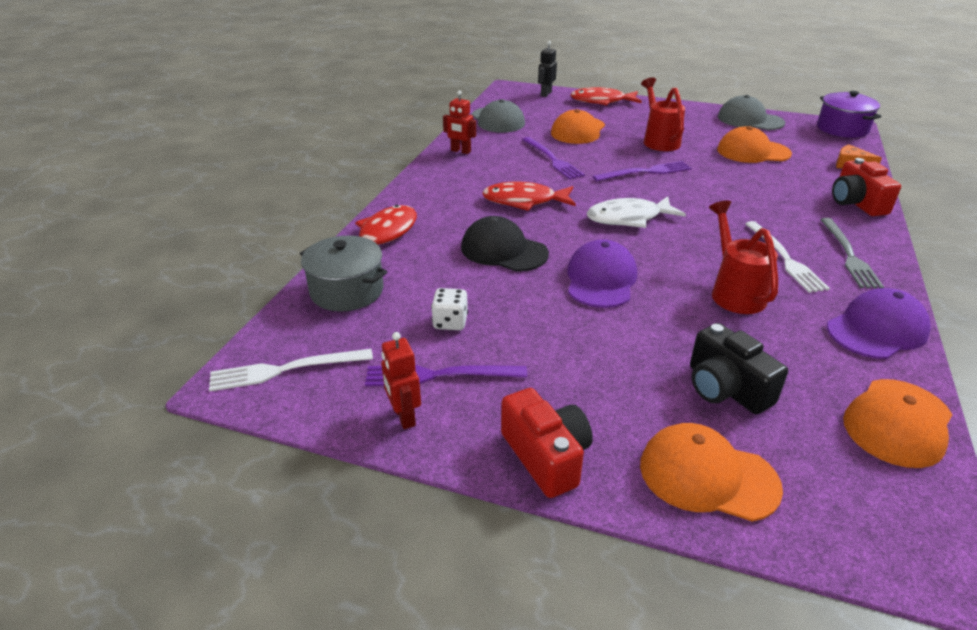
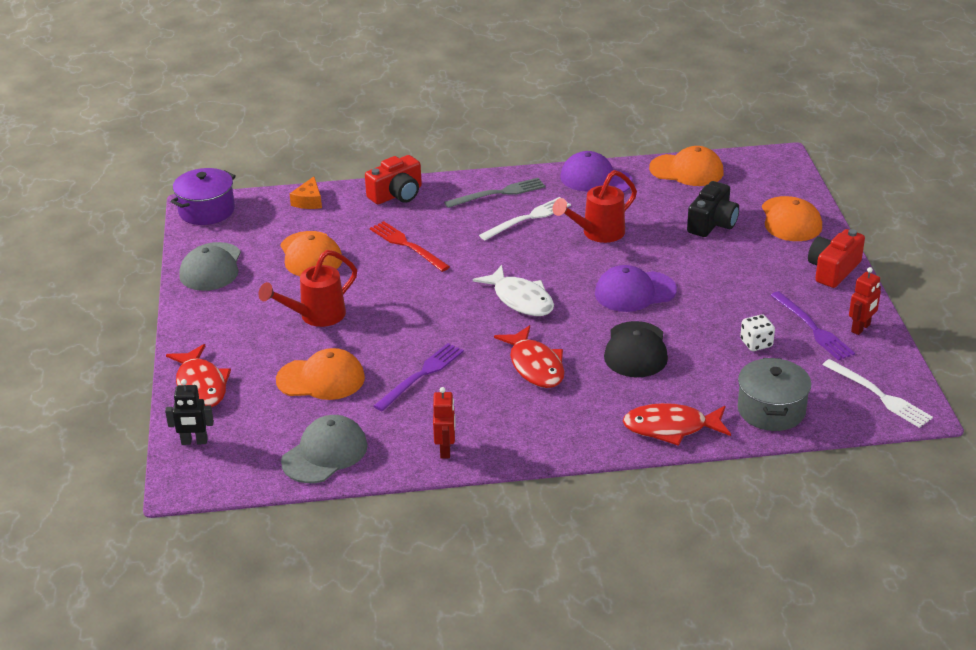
camera: 115 degrees left, 0 degrees up
purple fork [593,161,692,181] -> none
none -> red fork [370,221,450,272]

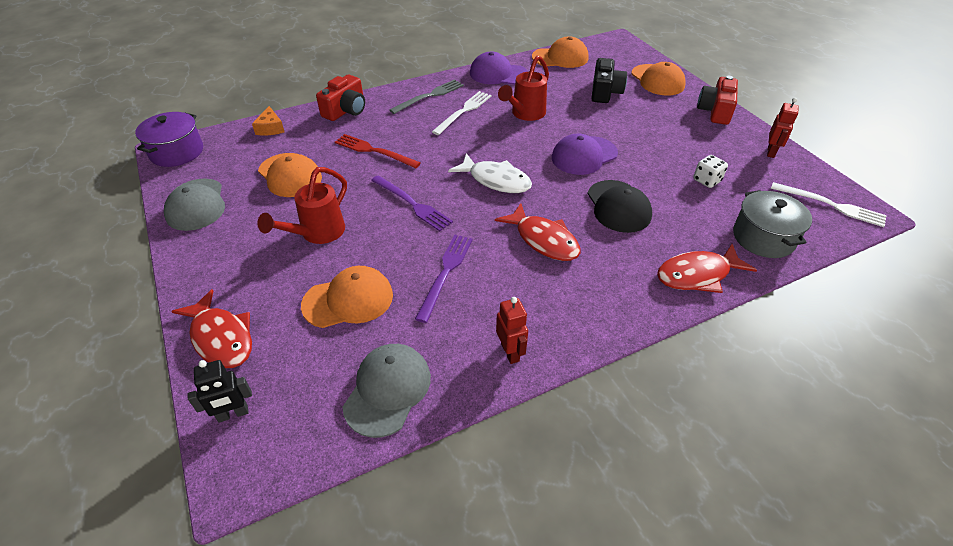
camera: 20 degrees left, 10 degrees up
purple fork [770,291,855,361] -> purple fork moved to [371,175,453,231]

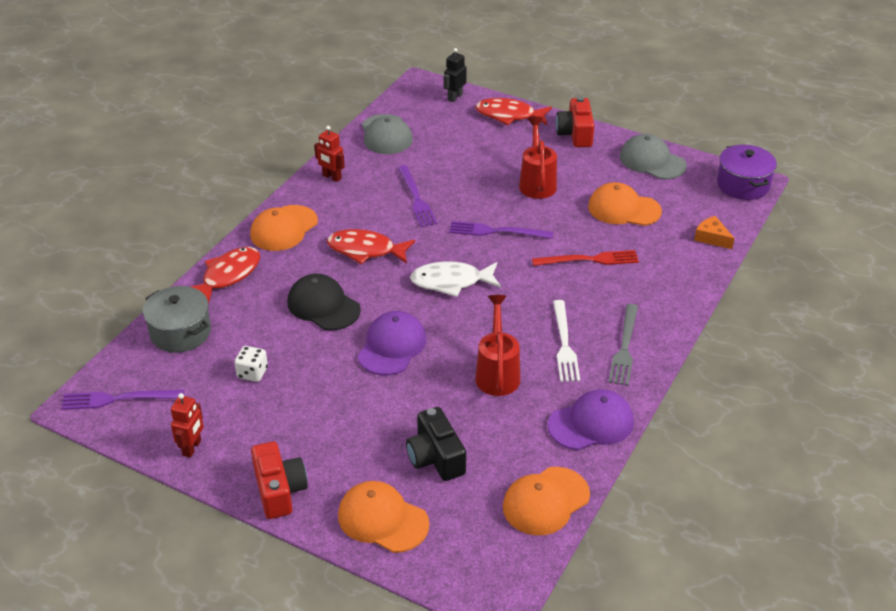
camera: 145 degrees right, 5 degrees down
orange cap [301,266,393,328] -> orange cap moved to [250,205,318,251]
red camera [316,75,365,121] -> red camera moved to [556,96,594,147]
red robot [767,98,799,158] -> red robot turned 150 degrees counterclockwise [171,393,204,458]
white fork [771,182,887,227] -> purple fork [61,390,184,410]

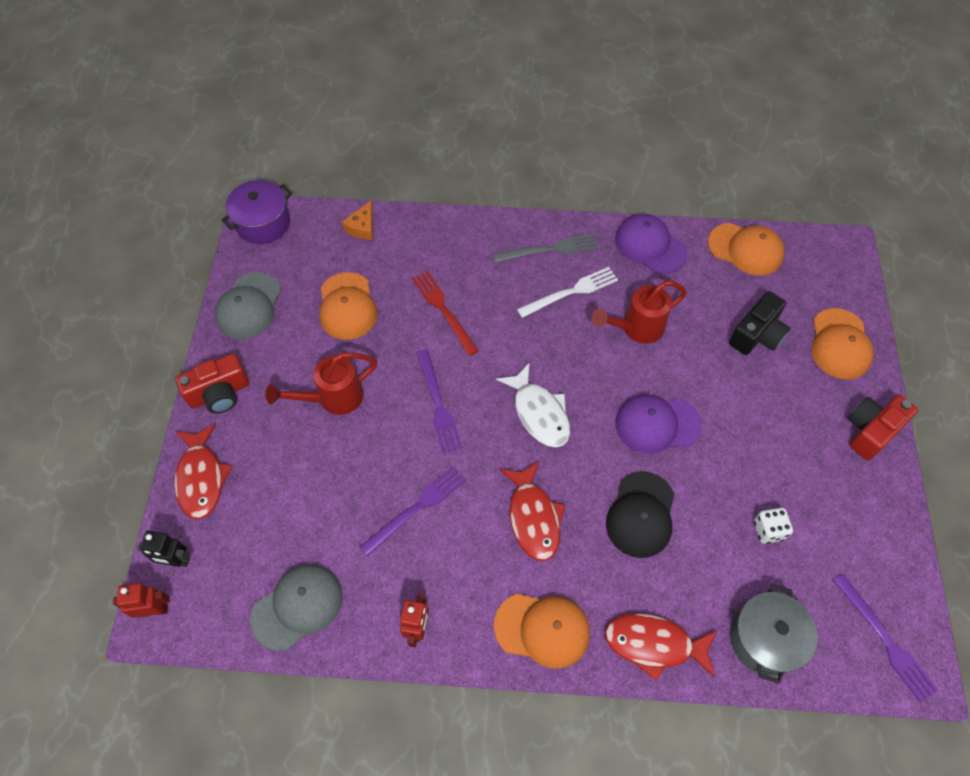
camera: 115 degrees left, 20 degrees up
red robot [171,393,204,458] -> red robot moved to [113,583,169,618]

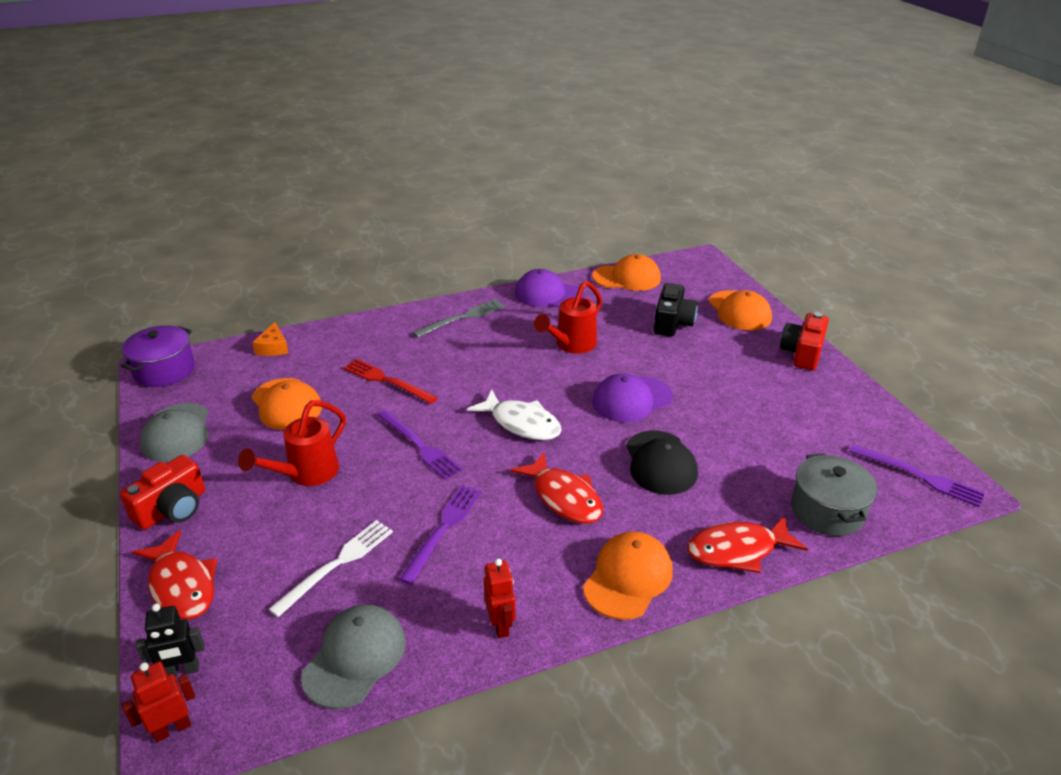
camera: 25 degrees left, 25 degrees down
orange cap [494,594,590,669] -> orange cap turned 45 degrees counterclockwise [583,531,673,620]
white fork [517,267,618,318] -> white fork moved to [269,520,393,617]
white dice [754,508,793,544] -> none

